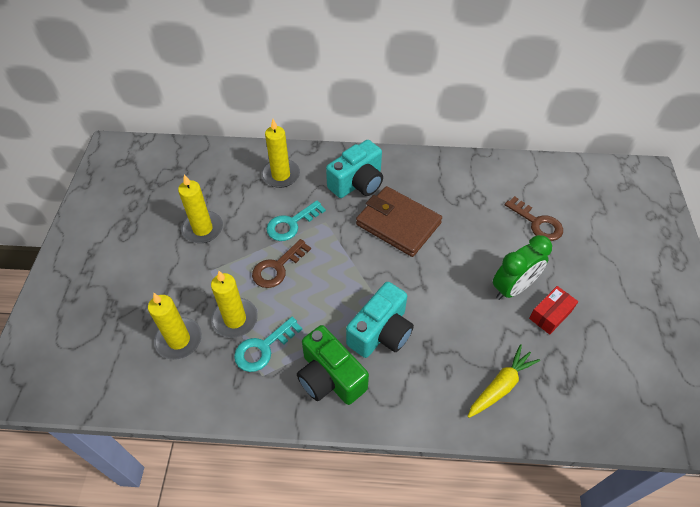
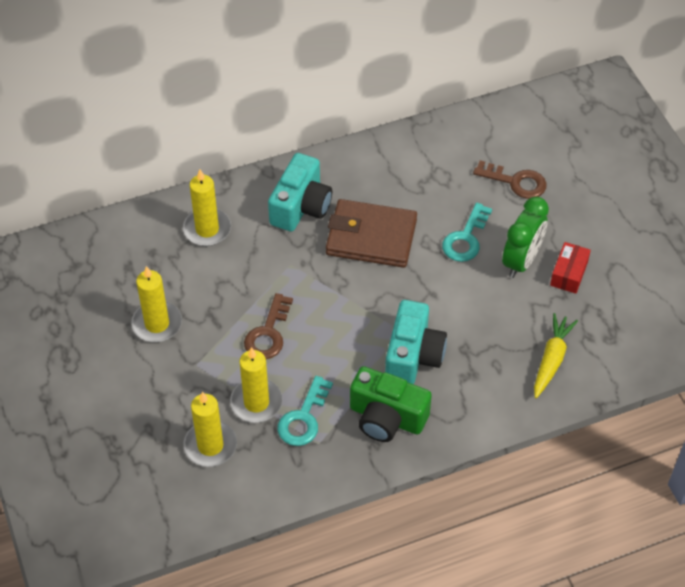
camera: 25 degrees left, 0 degrees up
turquoise key [267,201,326,241] -> turquoise key moved to [442,203,492,262]

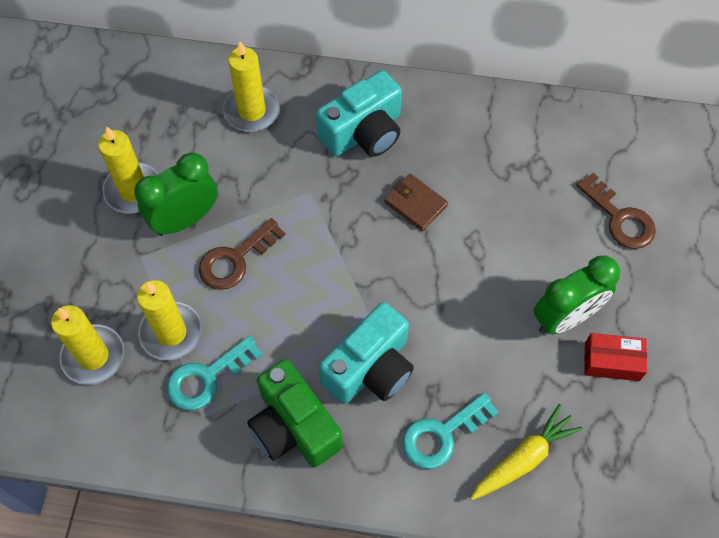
camera: 30 degrees right, 10 degrees up
brown wallet [326,199,417,268] -> brown wallet [384,173,448,231], size x0.51
turquoise key [442,203,492,262] -> turquoise key moved to [402,393,499,469]
red box [550,242,591,294] -> red box turned 45 degrees clockwise [584,333,647,381]
none -> green clock [134,152,218,236]

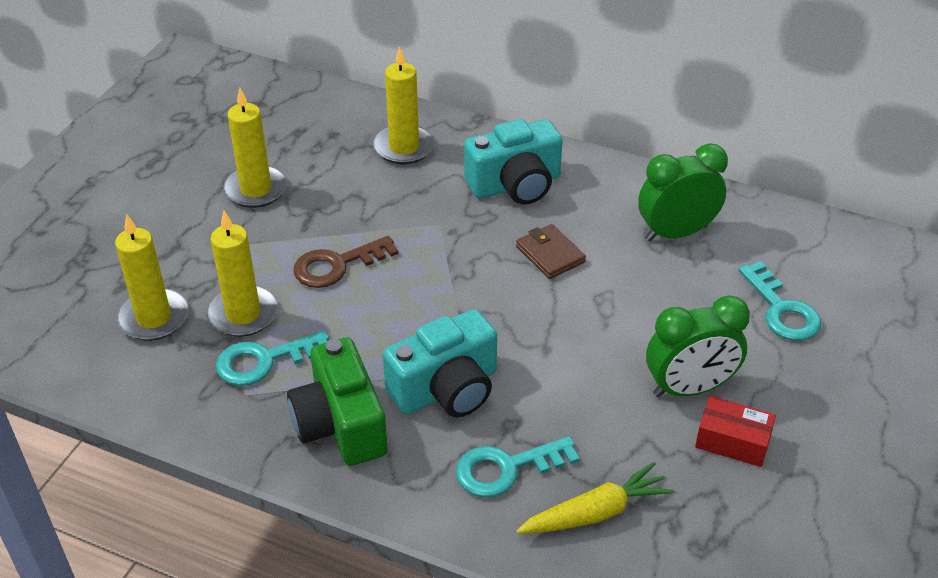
camera: 15 degrees right, 20 degrees down
green clock [134,152,218,236] -> green clock moved to [638,143,728,241]
brown key [576,173,656,249] -> turquoise key [739,262,821,341]

